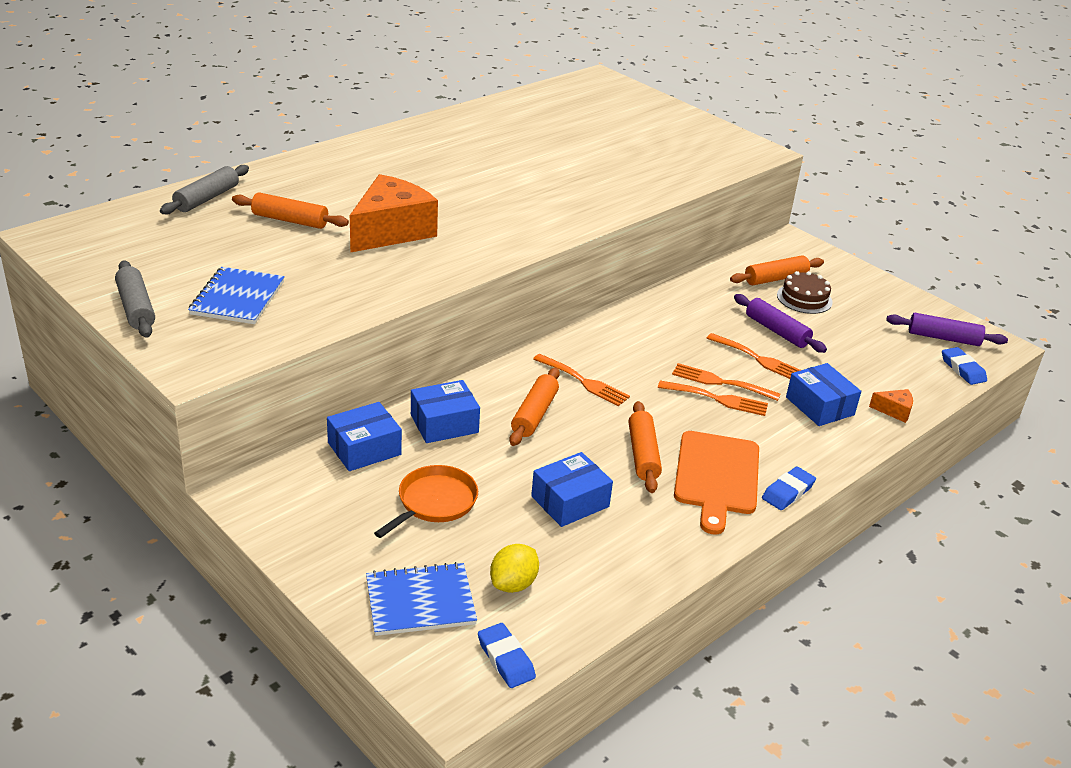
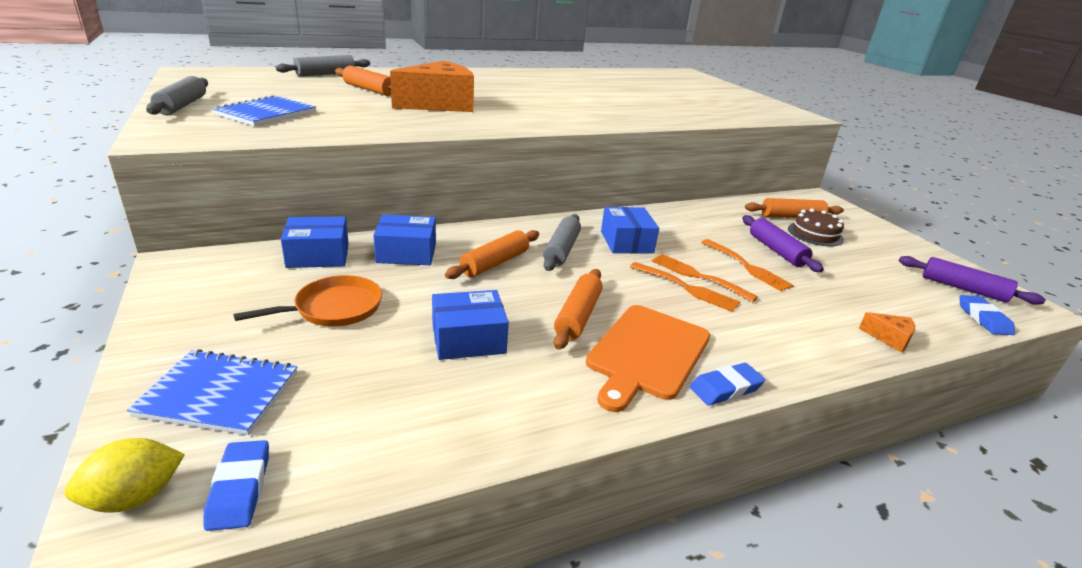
camera: 20 degrees right, 5 degrees down
yellow lemon [490,544,539,593] -> yellow lemon moved to [64,438,185,513]
orange fork [533,354,630,406] -> grey rolling pin [543,214,581,271]
blue box [786,363,861,426] -> blue box moved to [601,207,659,253]

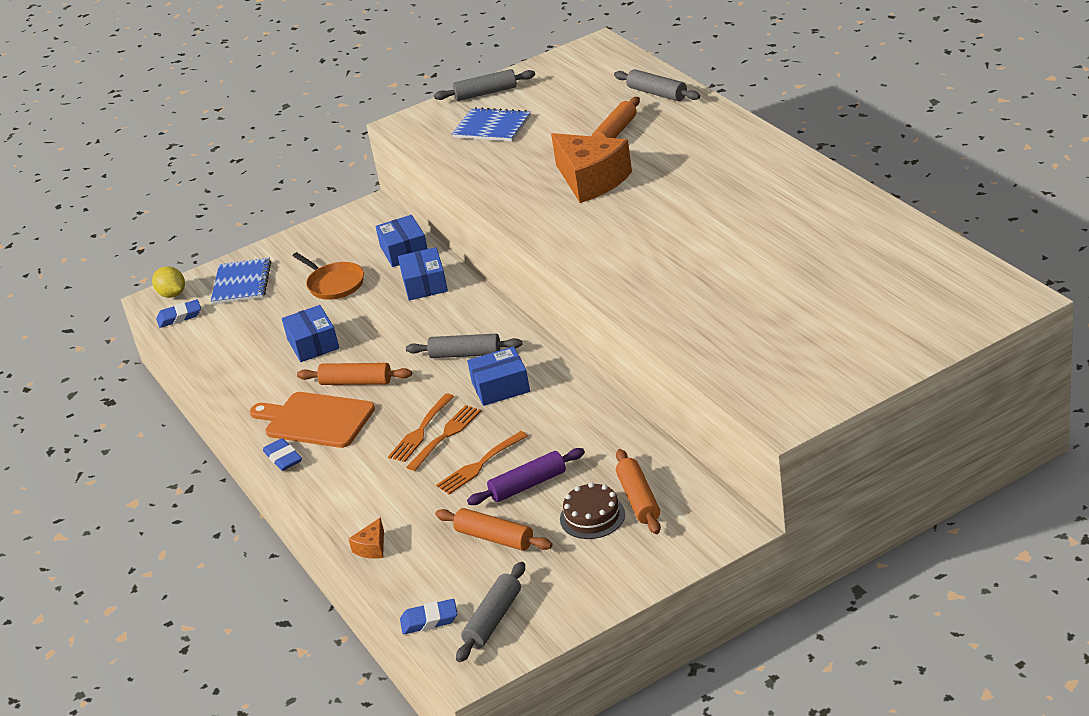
camera: 90 degrees right, 5 degrees up
orange rolling pin [445,230,539,279] -> orange rolling pin moved to [436,508,552,551]
purple rolling pin [899,256,1046,305] -> grey rolling pin [456,562,525,662]

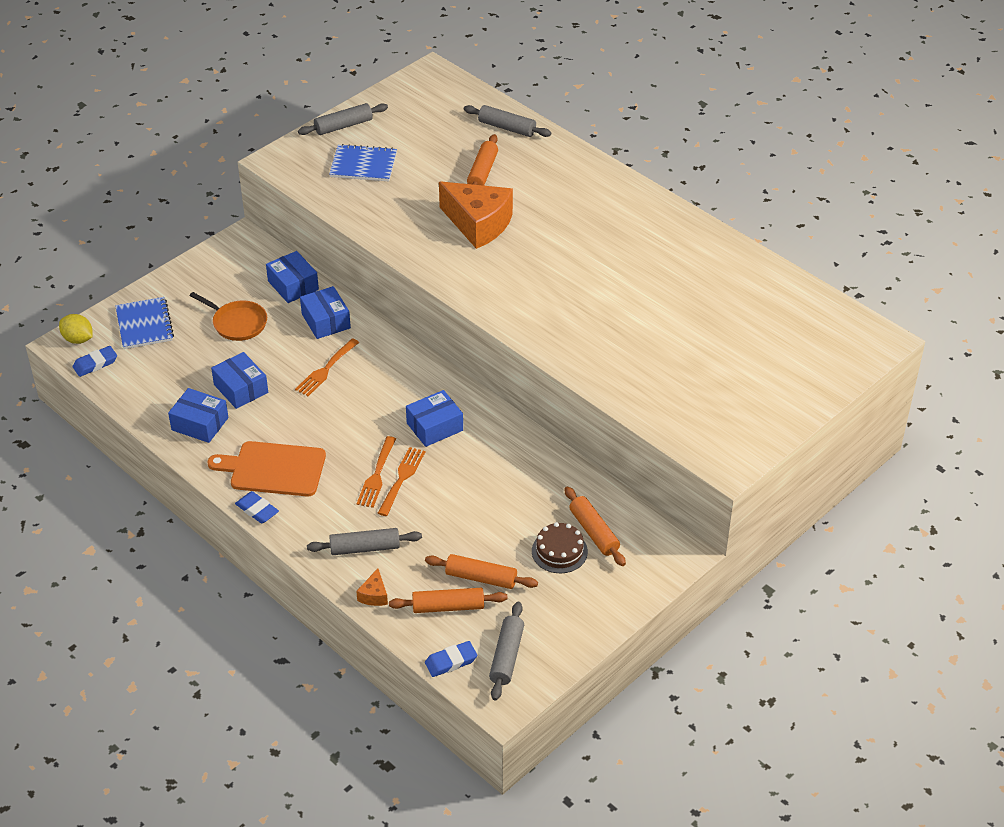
camera: 20 degrees left, 10 degrees up
orange rolling pin [297,363,412,385] -> orange rolling pin moved to [389,588,507,613]
grey rolling pin [406,334,522,358] -> grey rolling pin moved to [307,528,422,555]
orange fork [436,431,528,494] -> orange fork moved to [295,338,359,396]
purple rolling pin [467,448,585,505] -> none
none -> blue box [168,388,229,443]

